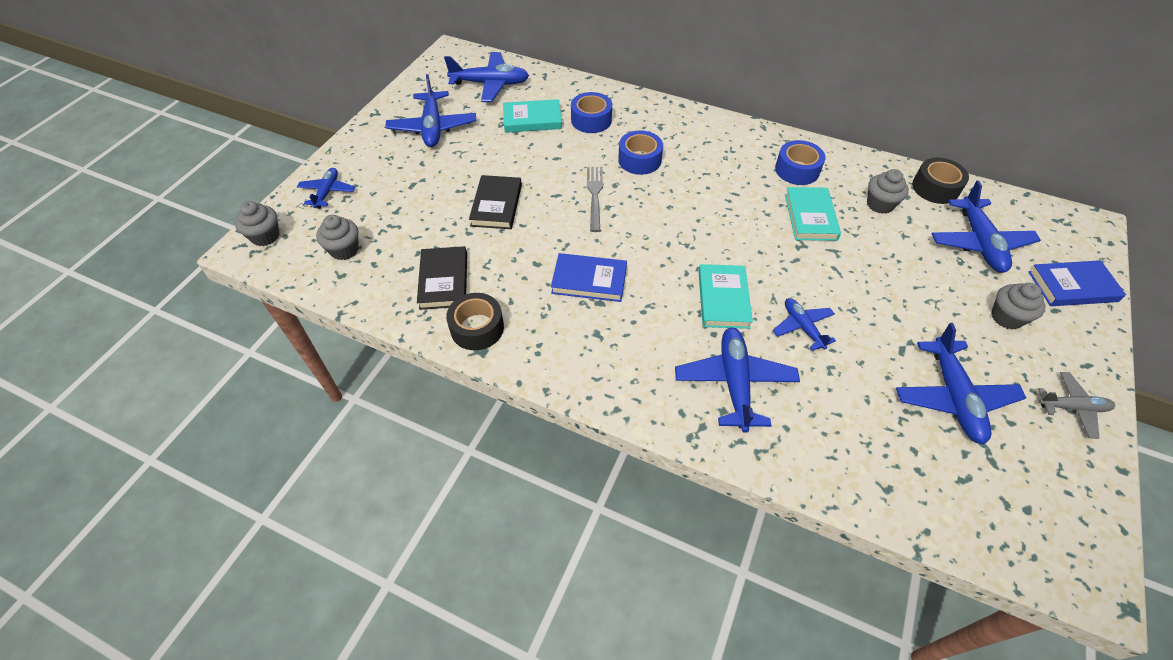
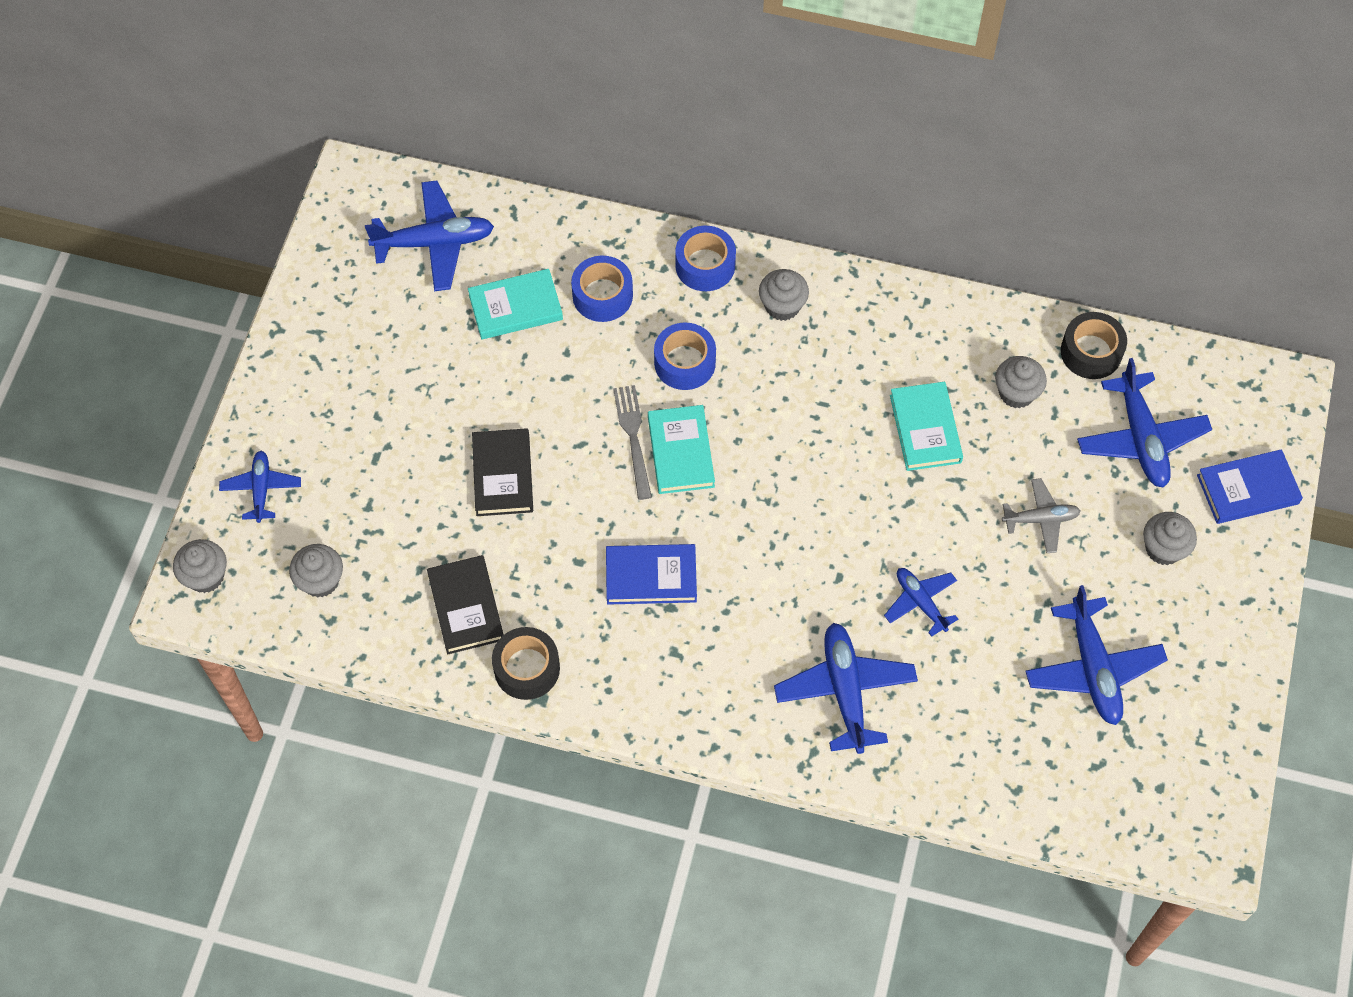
camera: 10 degrees left, 10 degrees up
blue plane [385,74,476,147] -> none
turquoise book [698,264,753,329] -> turquoise book moved to [648,405,715,494]
blue tape [775,140,826,185] -> blue tape moved to [675,226,736,291]
grey plane [1038,372,1115,439] -> grey plane moved to [1002,478,1081,553]
none -> grey cupcake [759,269,809,321]

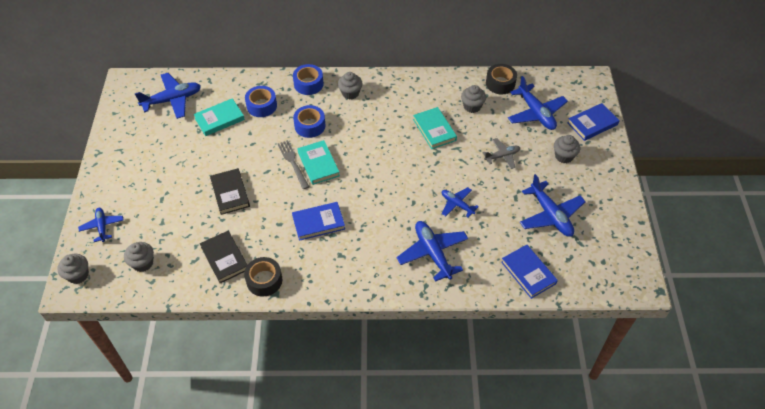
camera: 15 degrees left, 10 degrees down
none -> blue book [501,245,558,299]

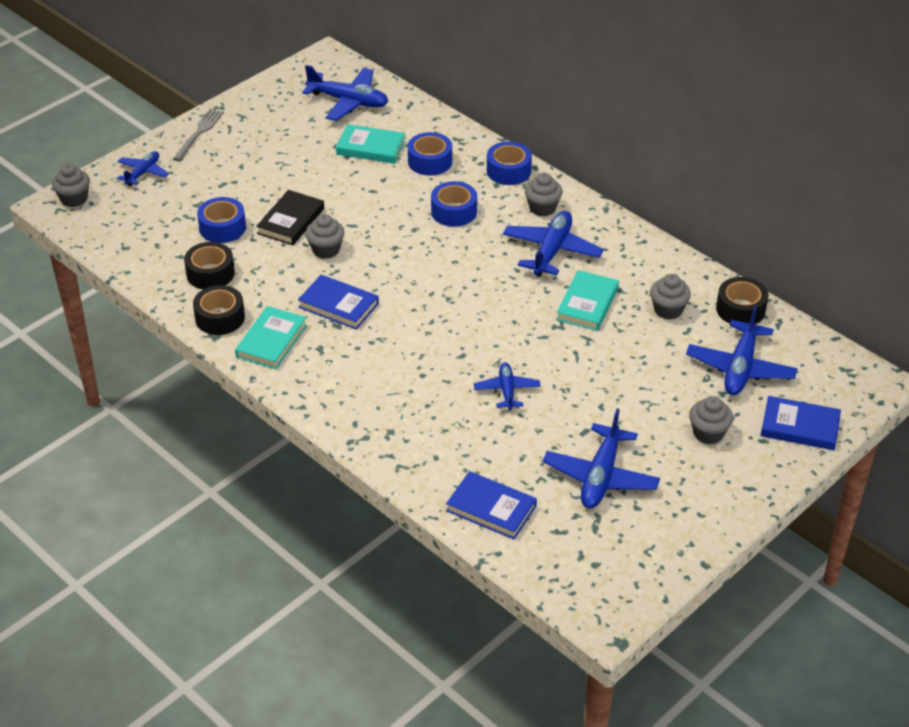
camera: 45 degrees right, 10 degrees down
grey cupcake [124,242,154,272] -> grey cupcake moved to [305,214,345,259]
black book [200,231,247,283] -> black tape [184,242,235,289]
grey fork [278,140,309,189] -> grey fork moved to [173,109,224,162]
turquoise book [298,140,340,185] -> turquoise book moved to [235,306,307,369]
blue plane [397,221,468,282] -> blue plane moved to [503,211,604,277]
grey plane [482,138,520,169] -> none
blue book [501,245,558,299] -> blue book turned 75 degrees counterclockwise [446,471,537,539]
none -> blue tape [197,197,246,243]

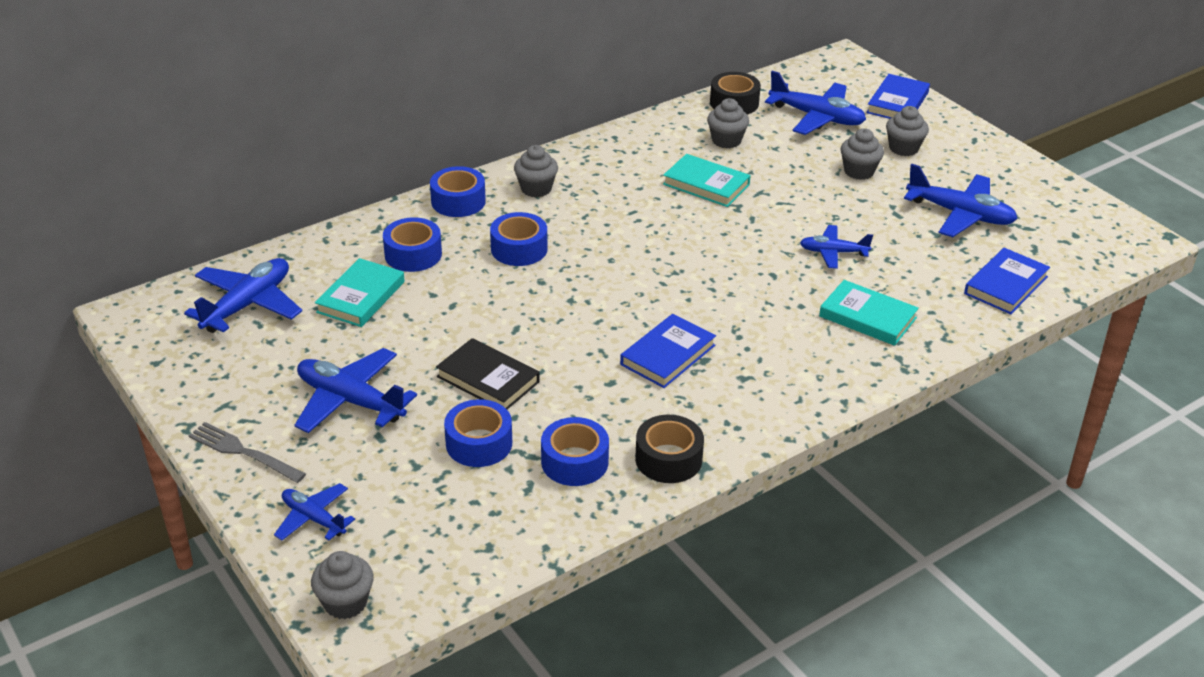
camera: 80 degrees left, 5 degrees down
black tape [184,242,235,289] -> blue tape [541,417,609,486]
turquoise book [235,306,307,369] -> turquoise book moved to [819,280,919,346]
grey cupcake [305,214,345,259] -> grey cupcake moved to [840,128,884,180]
blue plane [503,211,604,277] -> blue plane moved to [294,348,417,433]

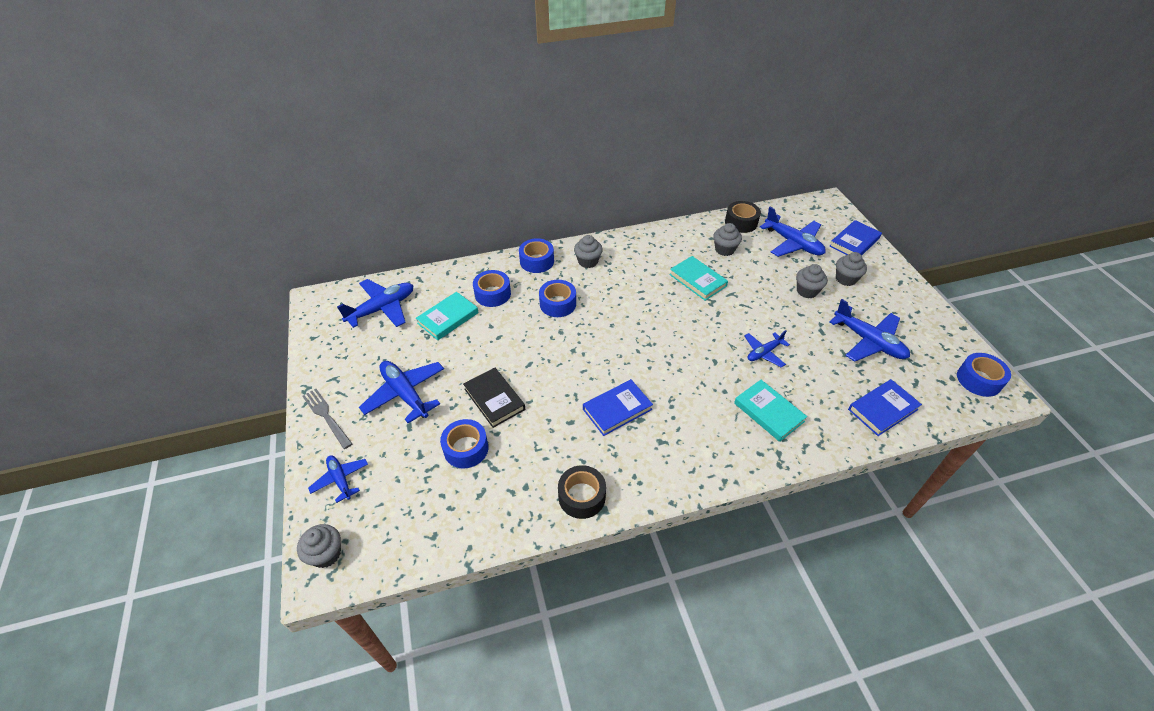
camera: 20 degrees right, 10 degrees up
blue tape [541,417,609,486] -> blue tape moved to [957,353,1011,397]
blue plane [800,225,873,269] -> blue plane turned 60 degrees counterclockwise [745,330,790,368]

